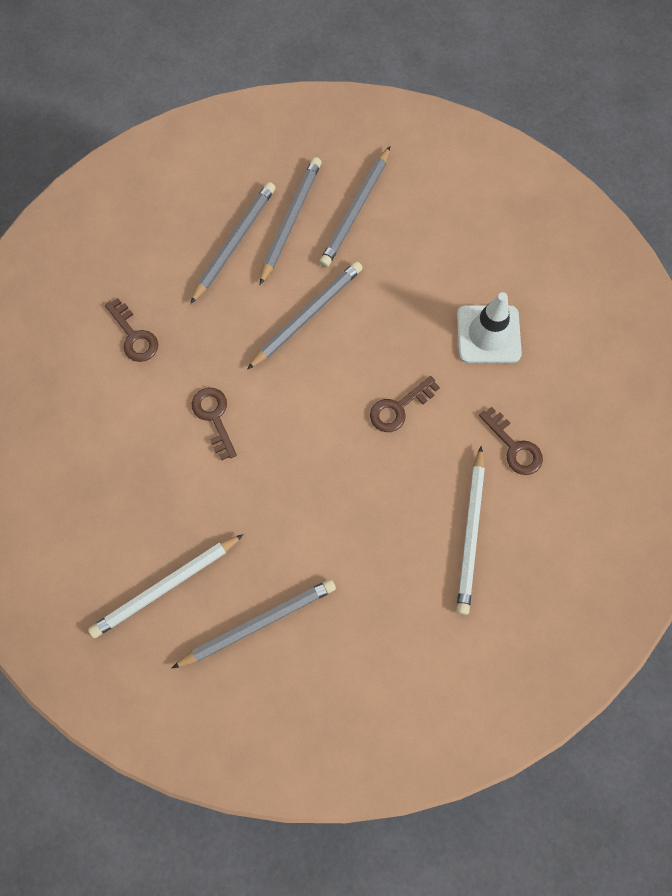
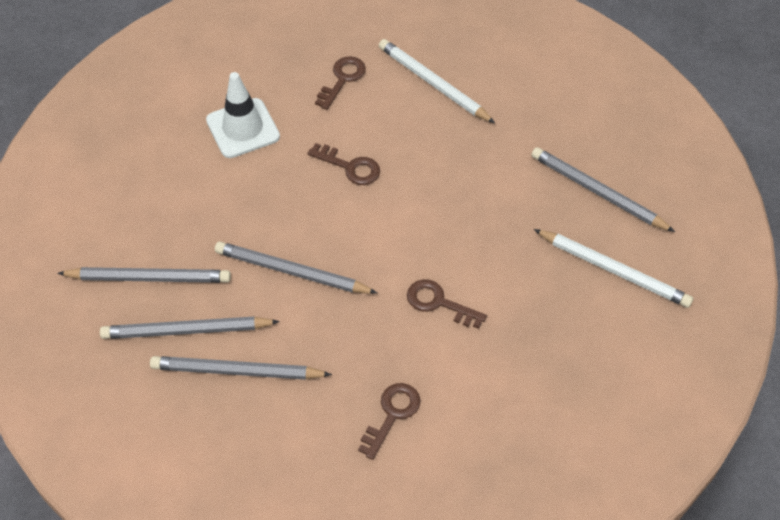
camera: 115 degrees left, 15 degrees down
brown key [192,388,237,460] -> brown key turned 75 degrees clockwise [407,279,487,329]
white pencil [457,446,485,615] -> white pencil turned 120 degrees counterclockwise [379,39,495,123]

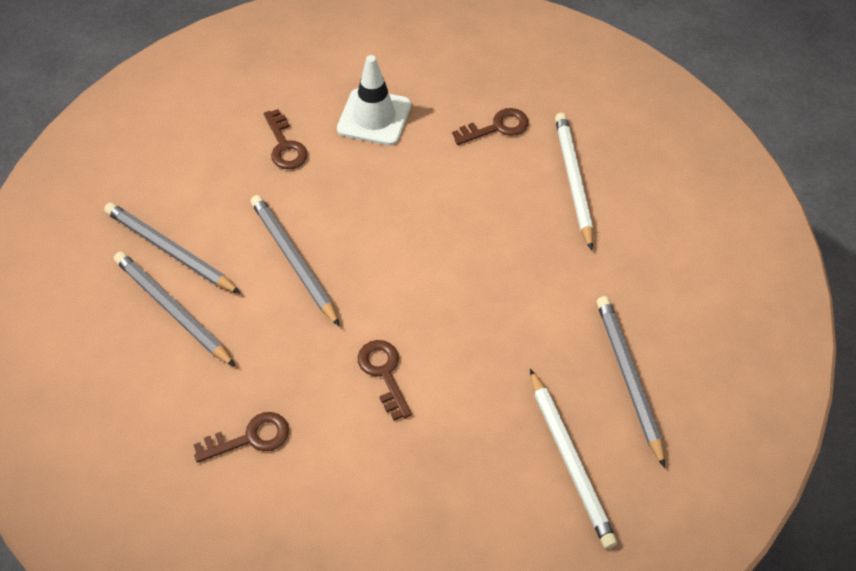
camera: 40 degrees right, 0 degrees up
grey pencil [57,267,231,283] -> none
brown key [307,143,380,185] -> brown key moved to [264,109,308,169]

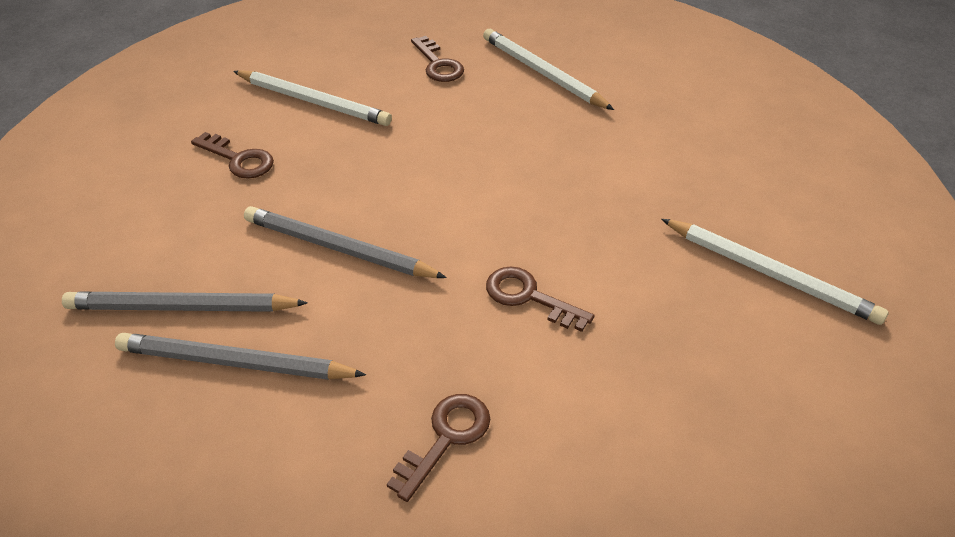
camera: 35 degrees left, 10 degrees down
white traffic cone [337,55,411,145] -> white pencil [233,70,392,126]
brown key [452,108,529,145] -> brown key turned 120 degrees clockwise [411,36,464,82]
grey pencil [597,296,665,468] -> none

